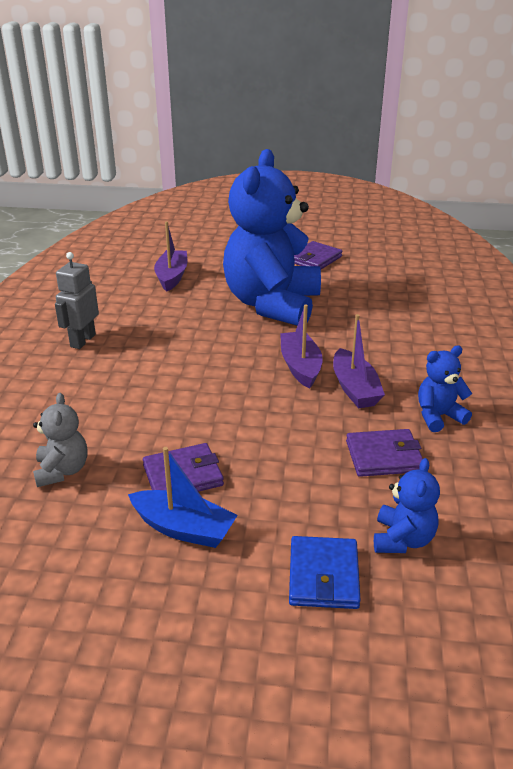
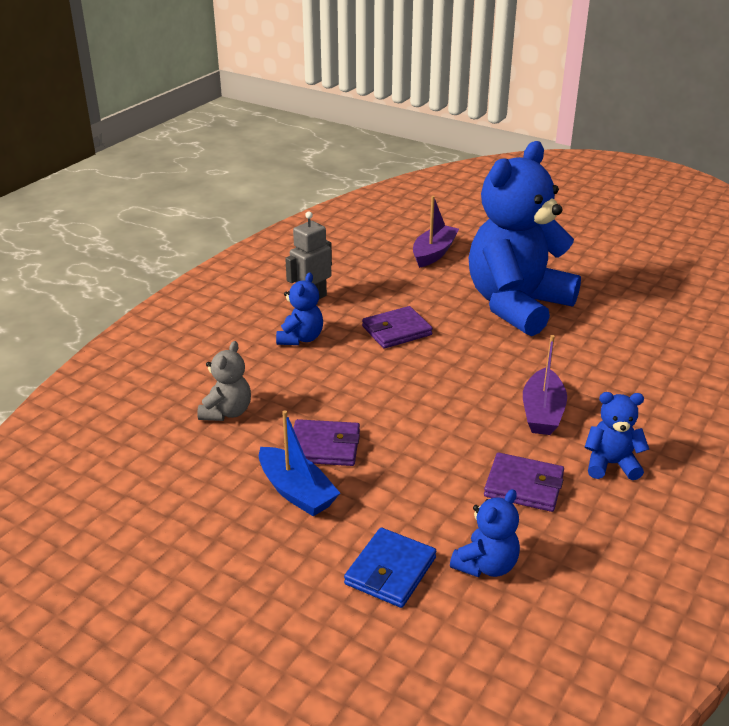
camera: 25 degrees right, 0 degrees up
purple boat [280,304,323,389] -> none
purple wallet [294,241,342,269] -> purple wallet moved to [362,306,433,349]
none -> blue teddy bear [276,272,323,345]

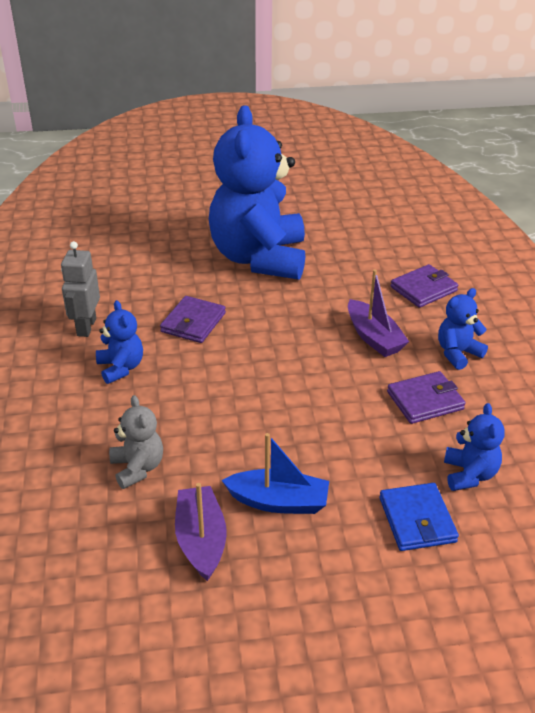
camera: 40 degrees left, 5 degrees up
purple wallet [293,419,360,466] -> purple wallet moved to [390,264,458,308]
purple boat [413,196,459,268] -> purple boat moved to [175,483,227,581]

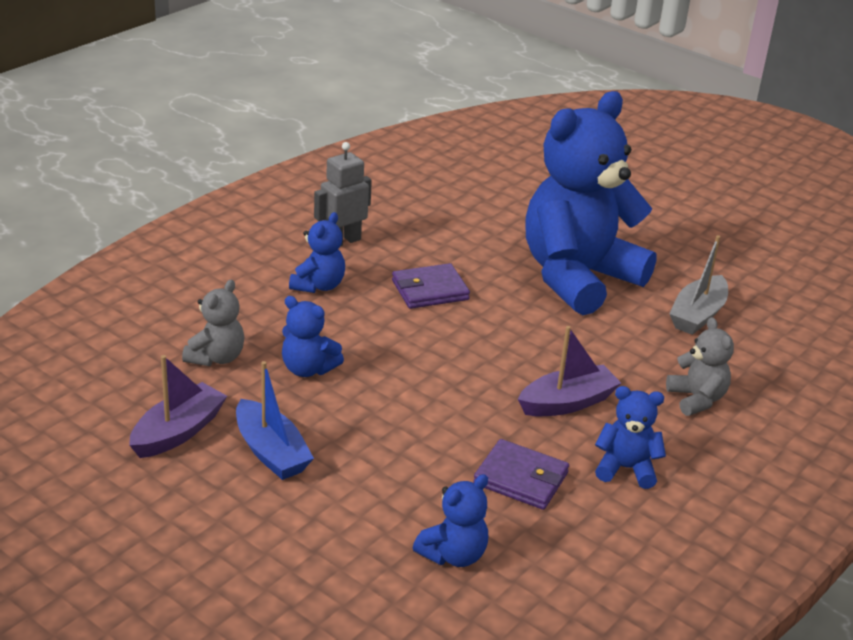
camera: 45 degrees right, 5 degrees down
purple boat [348,269,409,357] -> purple boat turned 135 degrees counterclockwise [518,326,621,416]
blue wallet [379,483,459,551] -> none
purple wallet [390,264,458,308] -> grey teddy bear [666,317,734,416]
none -> blue teddy bear [282,296,344,377]
none -> grey boat [669,235,728,335]

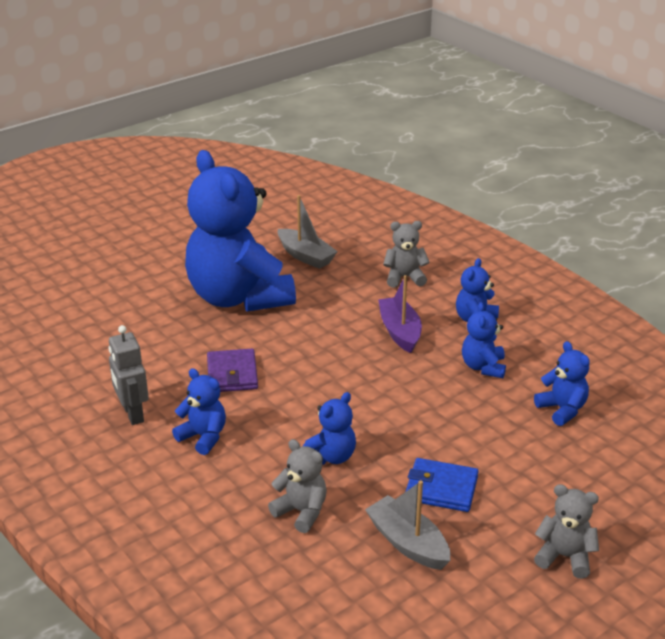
camera: 75 degrees left, 0 degrees up
purple boat [129,355,227,458] -> grey boat [365,480,450,570]
blue boat [236,361,314,480] -> blue wallet [406,458,479,512]
purple wallet [473,439,569,510] -> blue teddy bear [462,302,506,378]
none -> grey teddy bear [534,484,599,579]

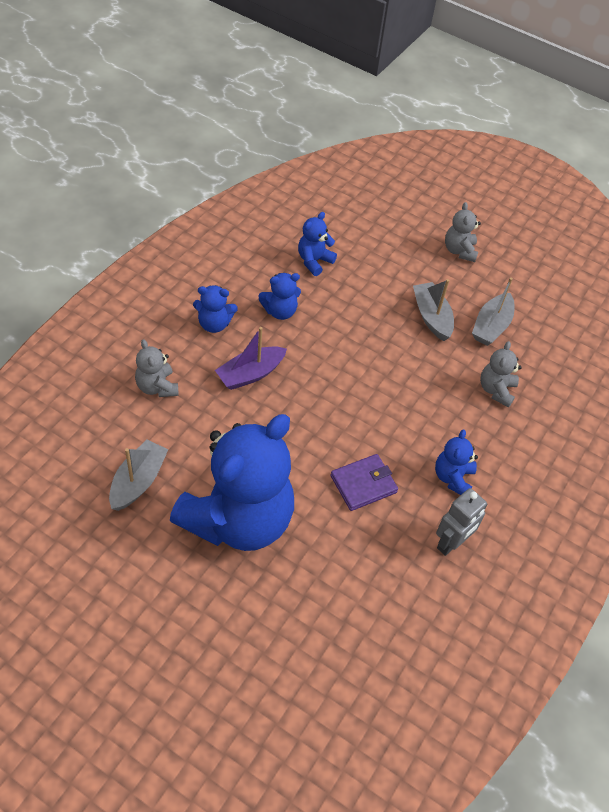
camera: 115 degrees left, 20 degrees up
blue teddy bear [303,392,356,465] -> none
blue wallet [406,458,479,512] -> grey boat [413,279,454,341]

